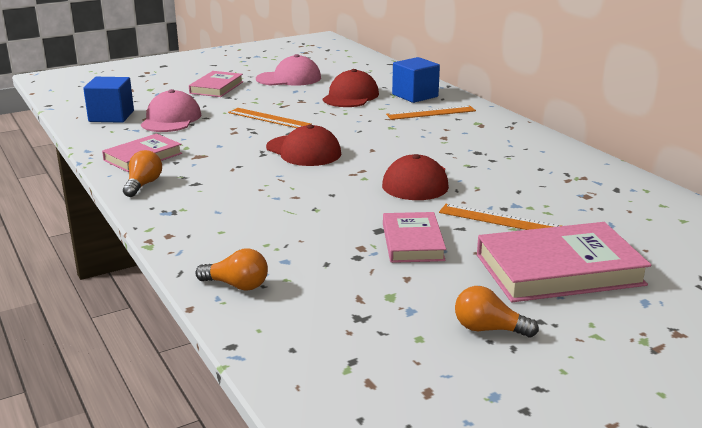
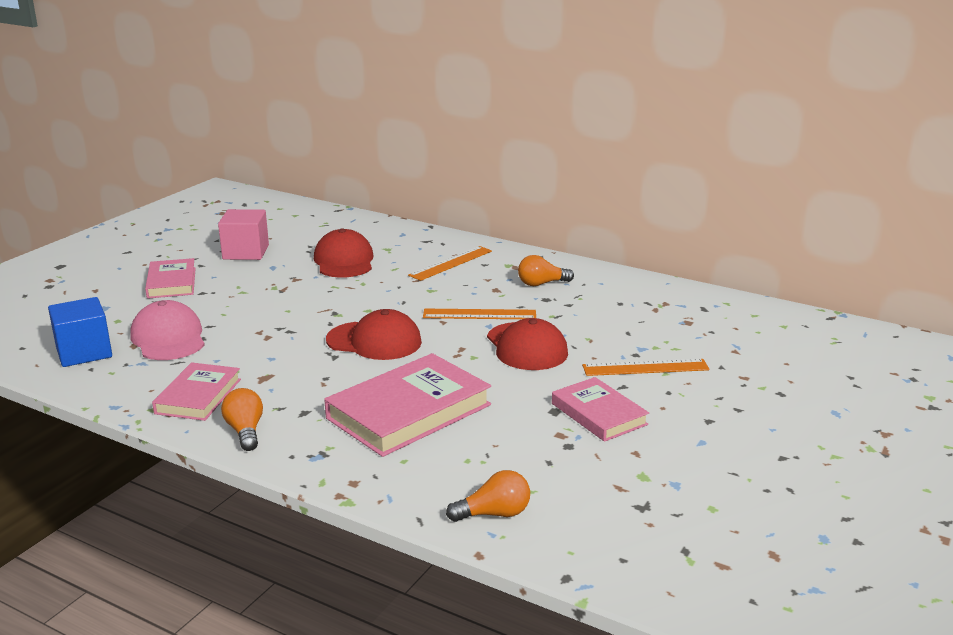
camera: 30 degrees left, 0 degrees up
orange ruler [228,108,312,128] -> orange ruler moved to [423,309,536,319]
pink cap [256,54,321,86] -> pink cube [218,209,269,260]
blue cube [392,57,440,103] -> none
orange light bulb [455,286,539,337] -> orange light bulb moved to [518,255,574,286]
pink book [477,222,651,302] -> pink book moved to [324,353,491,457]

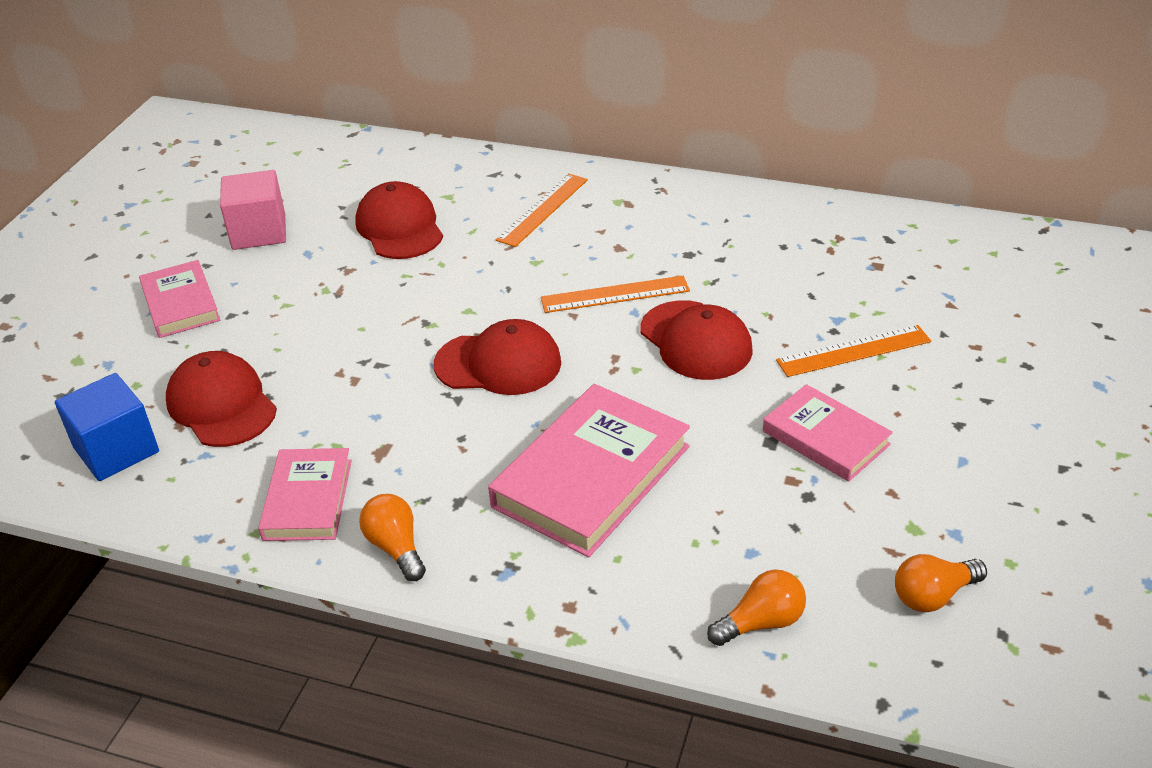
camera: 10 degrees left, 15 degrees up
pink cap [130,300,205,360] -> red cap [166,351,277,447]
orange light bulb [518,255,574,286] -> orange light bulb moved to [895,554,987,612]

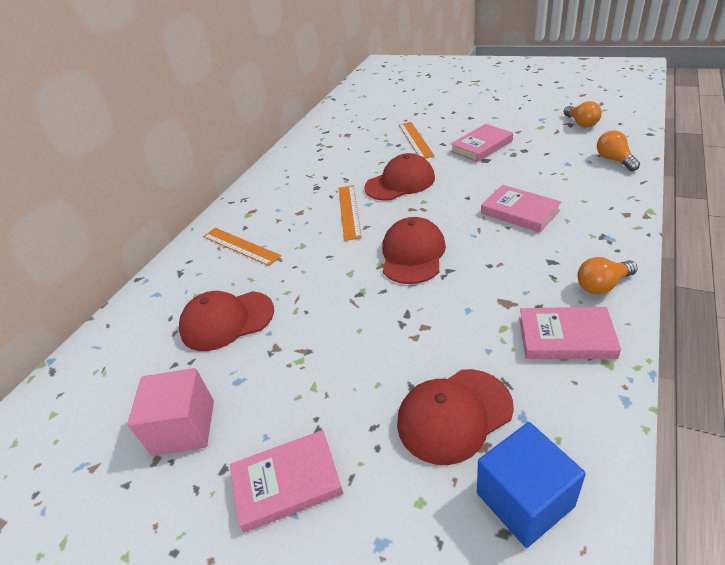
camera: 80 degrees left, 0 degrees up
pink book [488,384,690,557] -> pink book [481,185,561,233], size x0.60

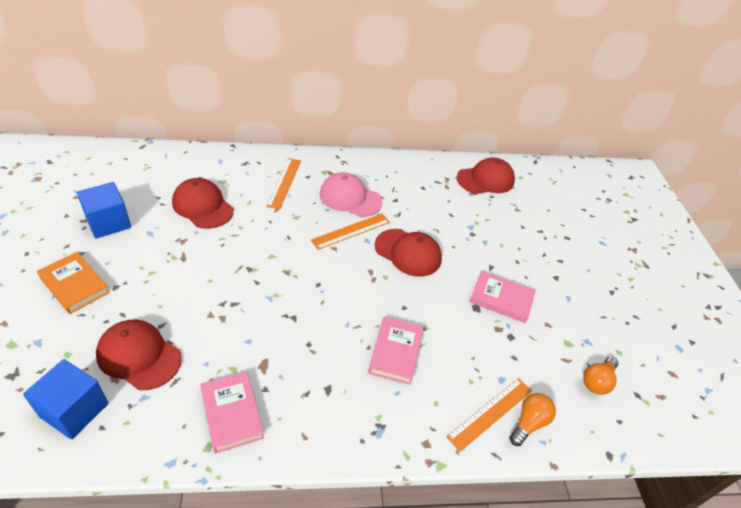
camera: 50 degrees right, 5 degrees up
pink cube [127,368,214,456] -> blue cube [77,182,131,239]
pink book [230,430,343,533] -> orange book [37,252,110,314]
red cap [382,217,446,284] -> red cap moved to [457,158,515,194]
orange ruler [399,122,435,158] -> orange ruler moved to [446,378,532,452]
orange light bulb [577,257,638,294] -> none
none -> pink cap [320,172,382,217]

